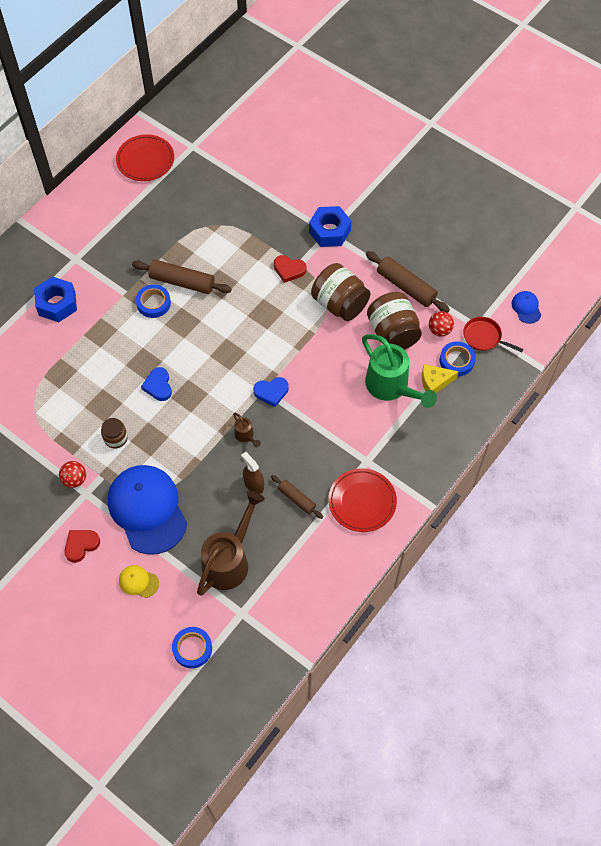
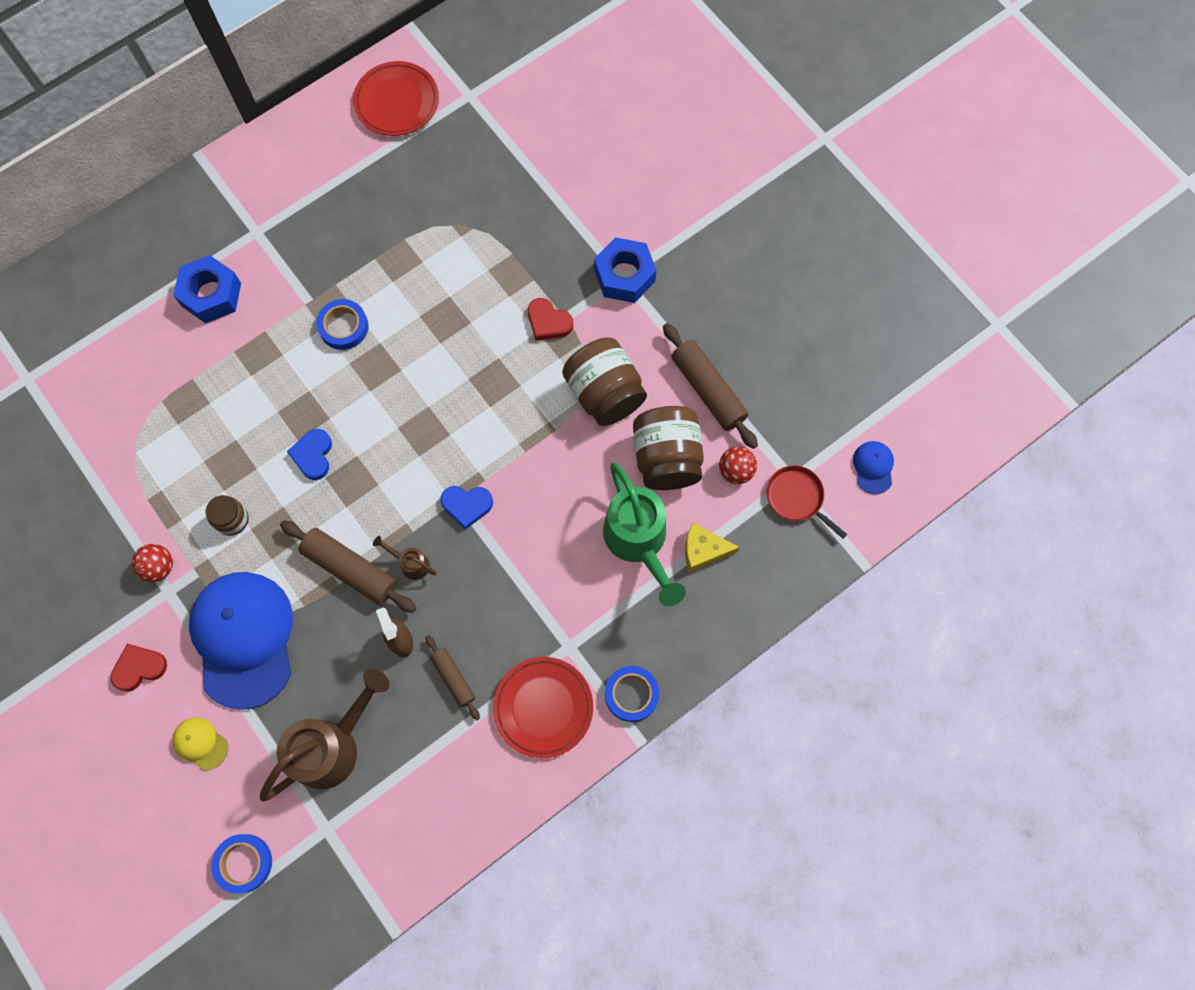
camera: 15 degrees right, 10 degrees up
brown rolling pin [132,260,232,294] -> brown rolling pin moved to [280,520,416,613]
brown watering can [233,413,261,448] -> brown watering can turned 135 degrees clockwise [373,536,436,580]
blue tape [440,341,476,376] -> blue tape moved to [605,666,659,722]

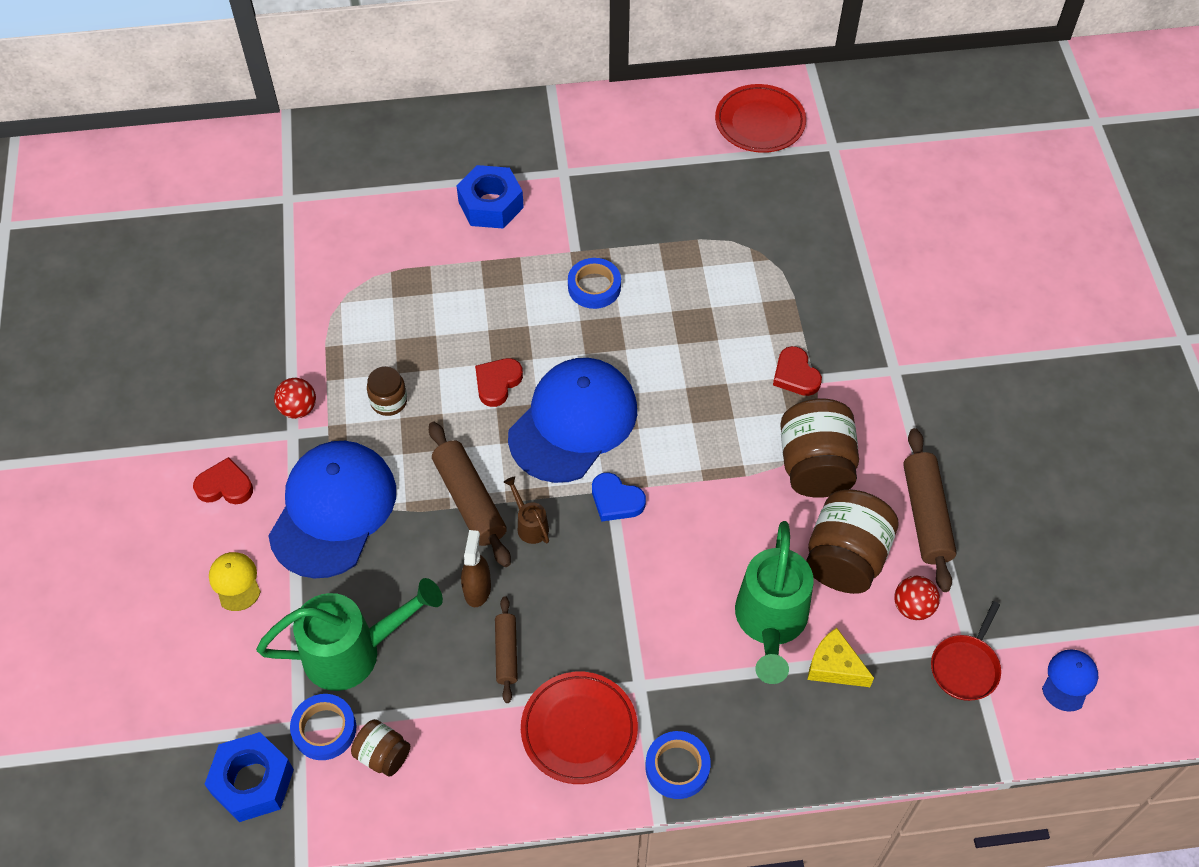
camera: 30 degrees right, 15 degrees down
blue tape [211,834,272,894] -> blue tape moved to [290,694,356,760]
brown watering can [260,669,390,801] -> green watering can [256,578,443,691]
blue heart [287,429,332,480] -> red heart [475,358,523,407]
blue nut [594,237,657,303] -> blue nut moved to [204,732,294,822]
red pan [767,465,847,539] -> red pan turned 135 degrees counterclockwise [931,601,1001,701]
none -> brown jar [351,719,410,777]
none -> blue cap [508,358,637,483]

